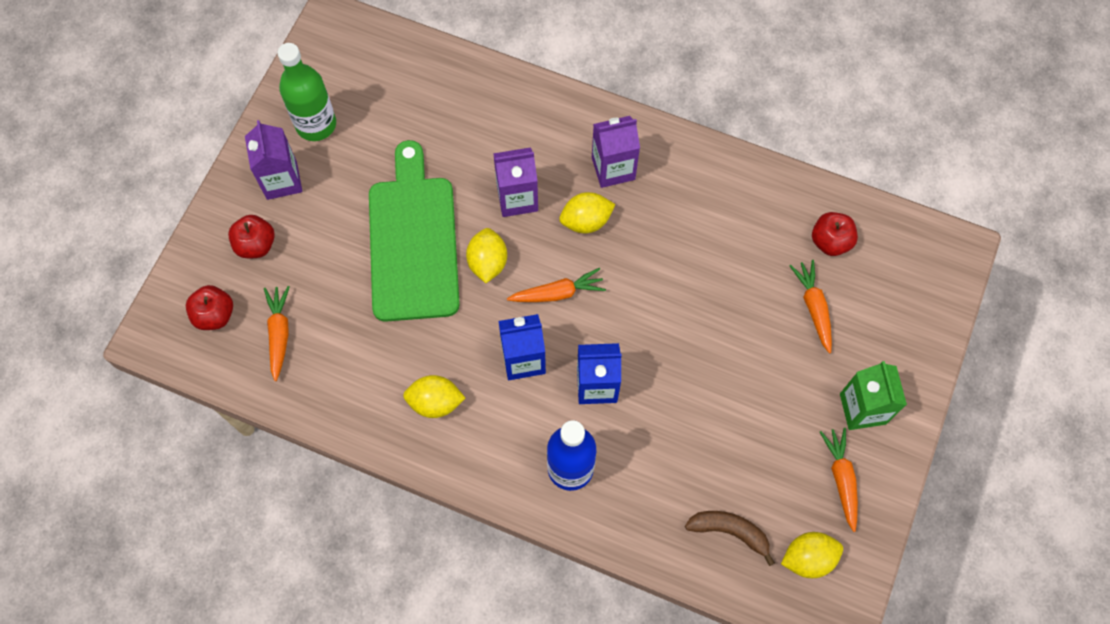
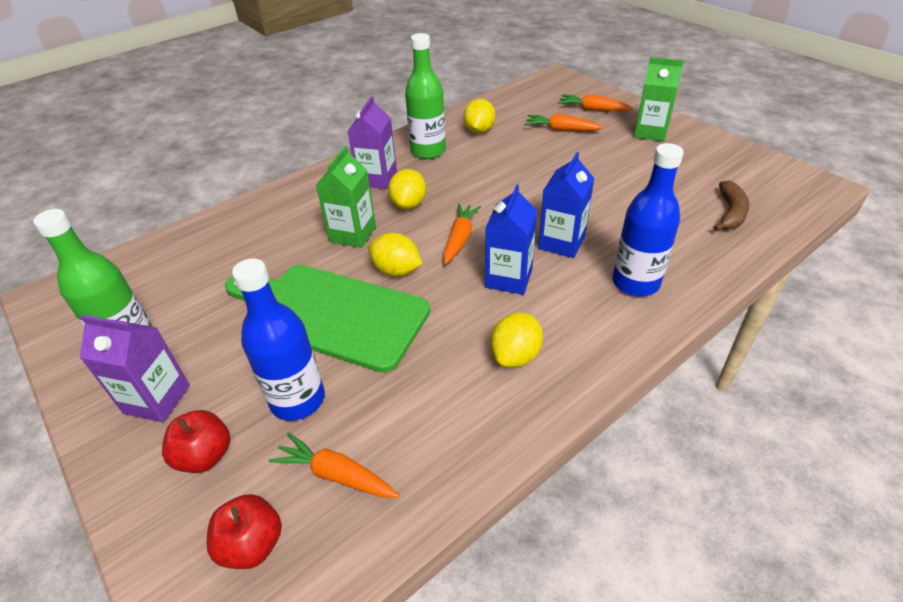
camera: 60 degrees left, 25 degrees down
purple carton [493,147,538,217] -> green carton [316,146,376,248]
brown banana [685,511,775,566] -> brown banana turned 150 degrees clockwise [713,181,749,231]
yellow lemon [781,532,843,578] -> yellow lemon moved to [463,99,496,134]
red apple [812,212,858,256] -> none
orange carrot [820,428,858,532] -> orange carrot moved to [558,94,633,111]
none -> blue bottle [232,258,325,421]
none -> green bottle [405,33,446,159]

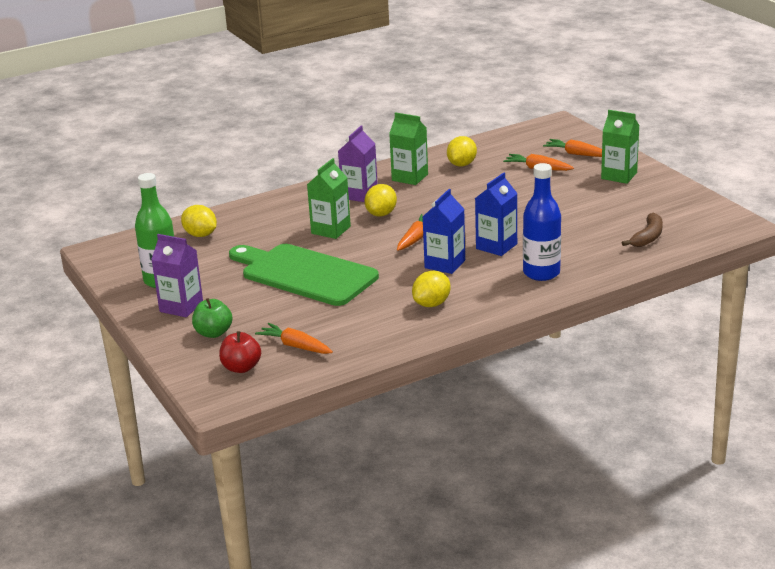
camera: 10 degrees right, 15 degrees down
red apple [162,410,230,473] -> green apple [192,298,232,338]
blue bottle [232,258,325,421] -> none
yellow lemon [368,233,422,276] -> yellow lemon moved to [181,205,217,237]
green bottle [405,33,446,159] -> green carton [389,112,428,185]

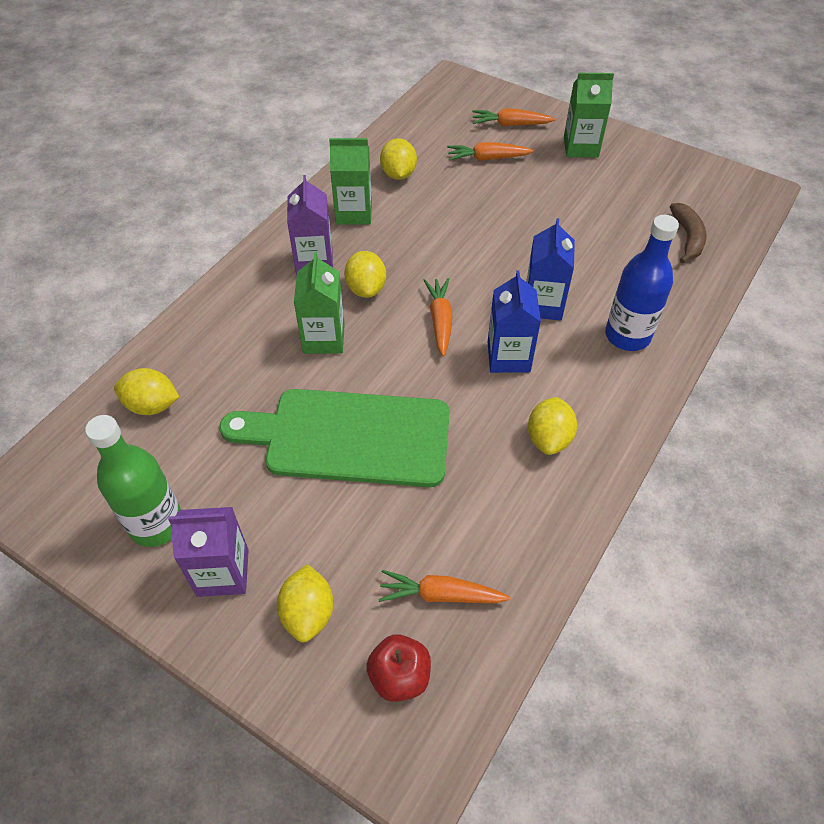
camera: 30 degrees left, 25 degrees up
green apple [192,298,232,338] -> yellow lemon [277,564,334,642]

